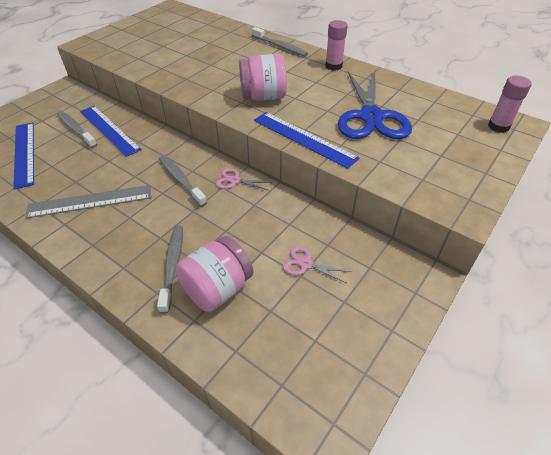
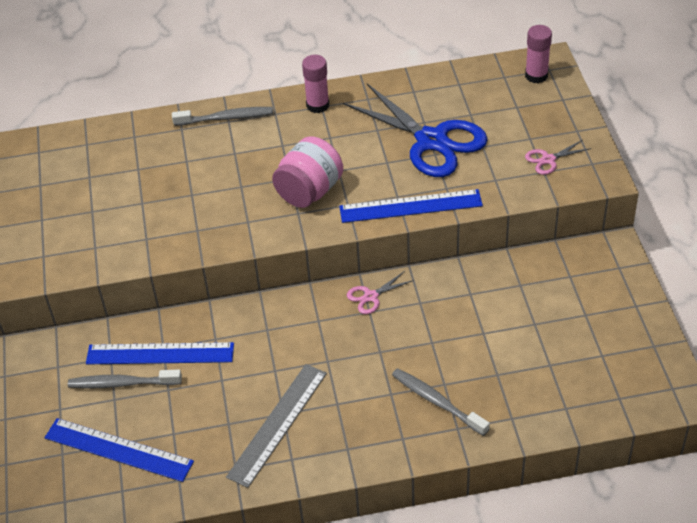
camera: 45 degrees left, 0 degrees up
grey toothbrush [159,155,207,207] -> none
pink jar [176,236,253,312] -> none
pink scissors [283,246,352,283] -> pink scissors moved to [525,140,592,175]

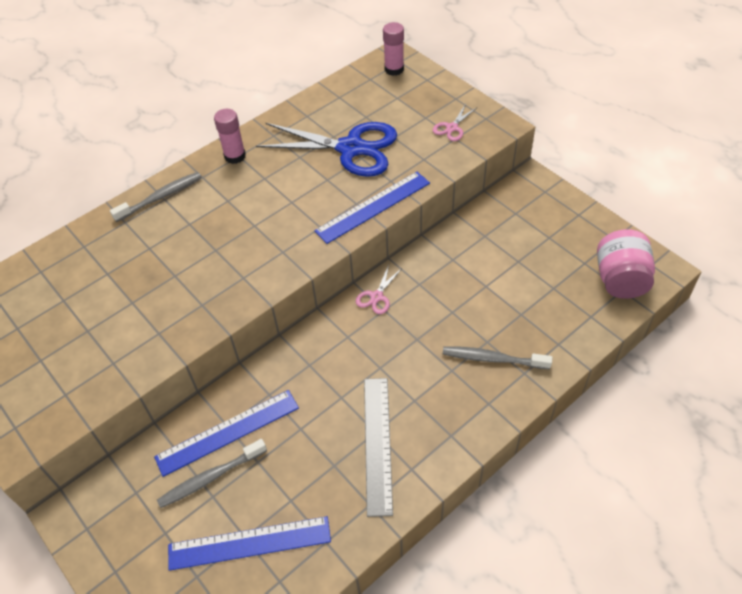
camera: 30 degrees left, 5 degrees up
pink jar [272,136,343,208] -> pink jar moved to [597,229,655,299]

